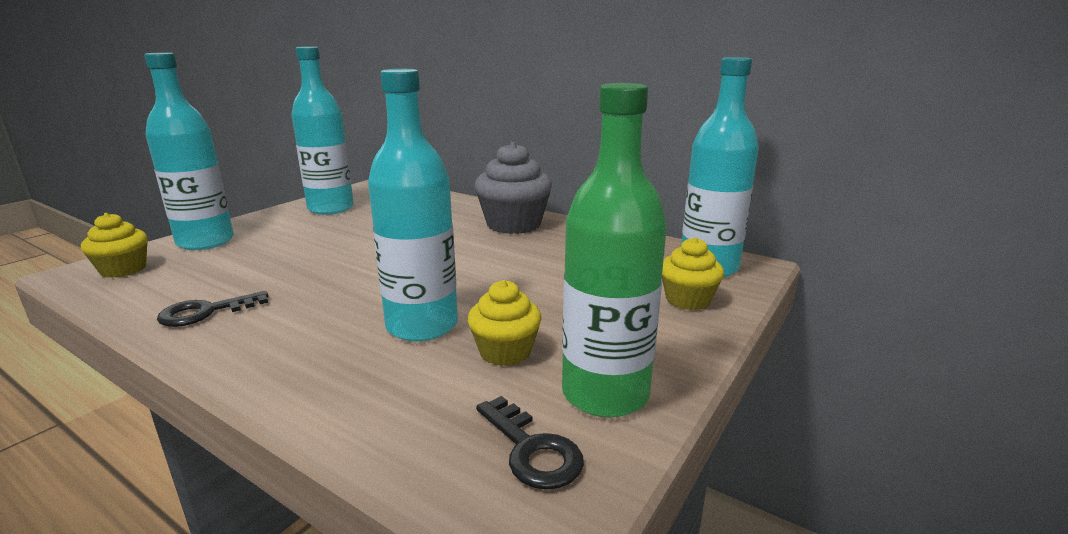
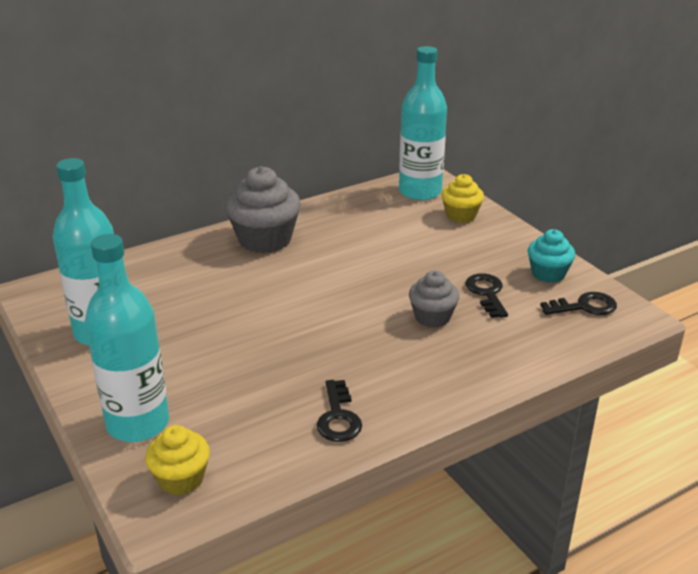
camera: 65 degrees left, 10 degrees up
turquoise bottle [368,69,458,342] -> grey cupcake [409,270,459,328]
yellow cupcake [468,280,542,366] -> black key [466,273,508,318]
green bottle [562,83,667,418] -> turquoise cupcake [528,229,575,283]

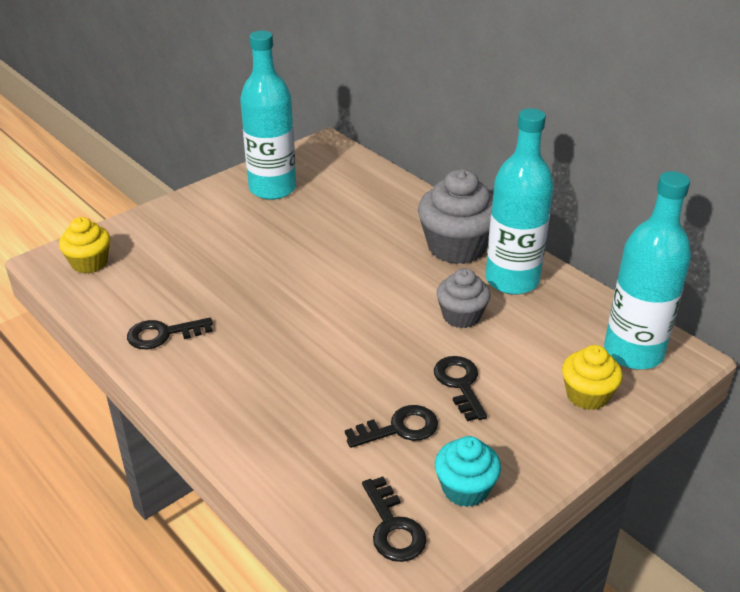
camera: 80 degrees right, 5 degrees up
turquoise bottle [85,234,169,442] -> turquoise bottle moved to [486,108,554,294]
grey cupcake [409,270,459,328] -> grey cupcake moved to [436,268,491,328]
none -> black key [434,356,487,421]

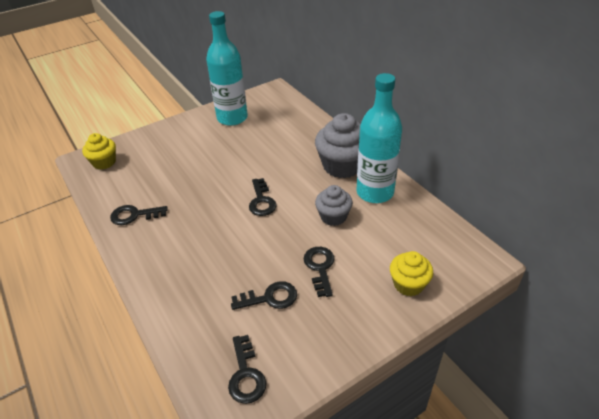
camera: 10 degrees right, 5 degrees up
turquoise cupcake [435,436,501,507] -> none
turquoise bottle [604,171,691,369] -> none
none -> black key [249,178,277,216]

